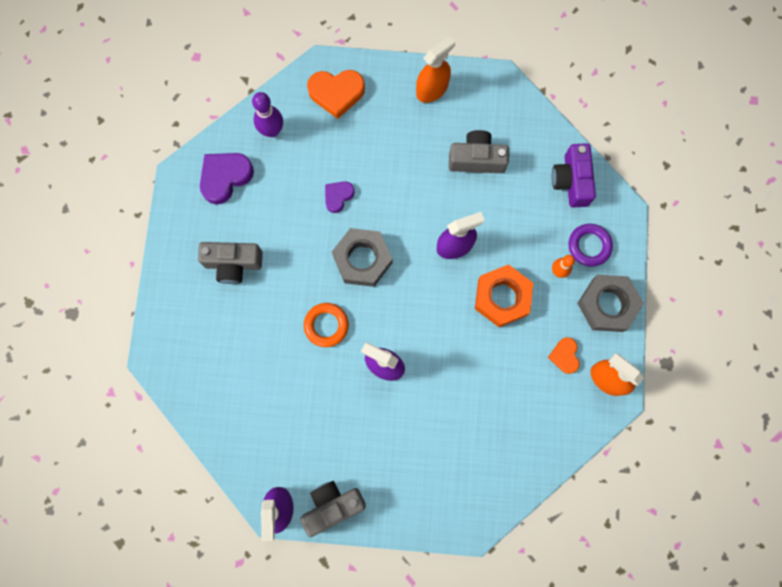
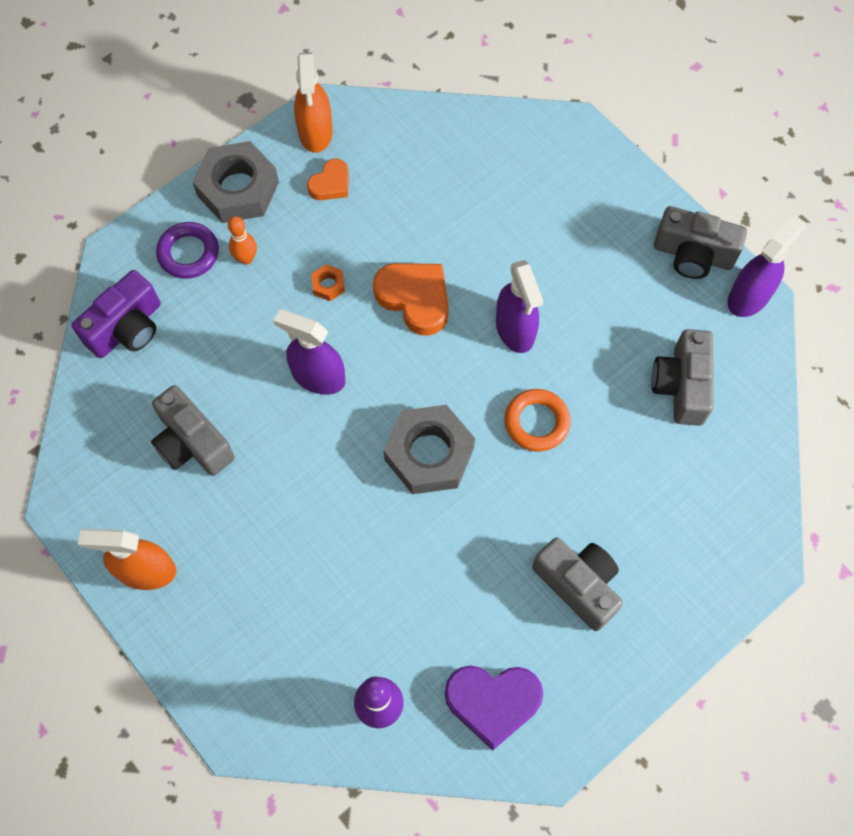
camera: 135 degrees left, 10 degrees down
orange heart [307,70,365,119] -> orange heart moved to [373,263,449,336]
purple heart [325,181,355,213] -> none
orange nut [475,264,533,327] -> orange nut [311,264,345,301], size x0.42
none -> grey camera [652,329,714,426]

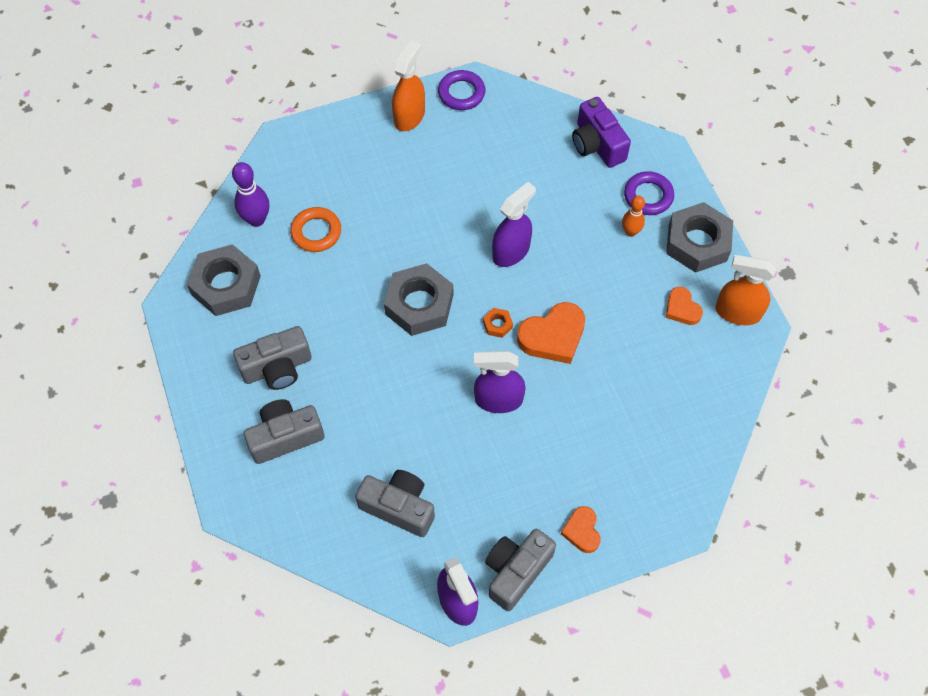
camera: 110 degrees right, 5 degrees down
grey camera [151,385,235,476] -> grey camera moved to [244,399,325,464]
orange nut [311,264,345,301] -> orange nut moved to [483,308,513,338]
purple heart [445,665,543,751] -> grey nut [187,244,261,316]
orange ring [504,389,571,451] -> orange ring moved to [290,207,341,252]
none -> purple ring [438,70,485,110]
none -> orange heart [561,506,601,553]

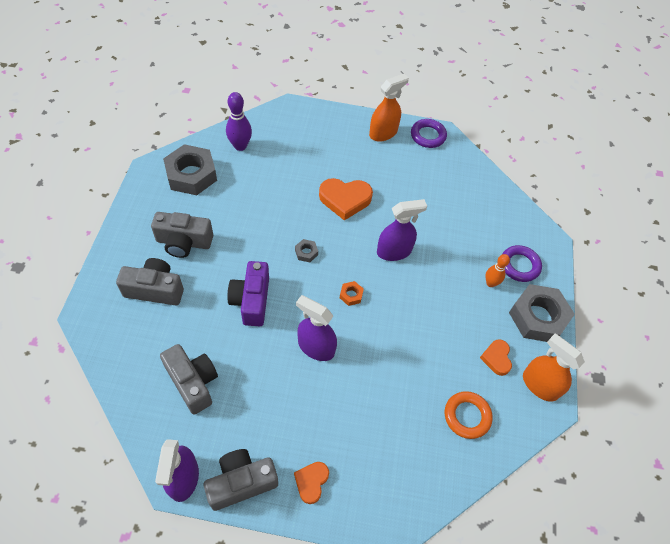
camera: 25 degrees right, 5 degrees down
orange ring [290,207,341,252] -> orange ring moved to [445,391,493,439]
grey nut [384,263,453,336] -> grey nut [295,239,318,263], size x0.42
orange heart [517,302,585,364] -> orange heart moved to [319,178,373,221]
purple camera [572,97,631,168] -> purple camera moved to [227,261,269,326]

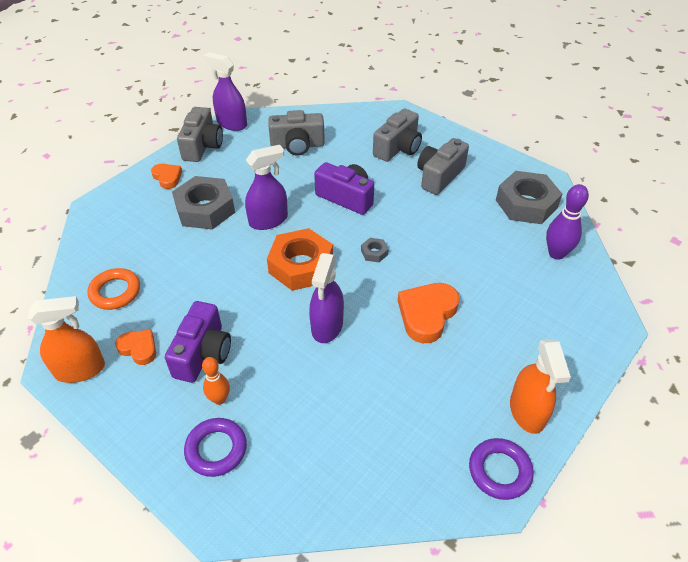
camera: 125 degrees right, 10 degrees down
orange nut [340,281,364,306] -> orange nut [267,228,333,291], size x2.38
grey nut [509,284,575,342] -> grey nut moved to [172,176,235,230]
none -> purple camera [165,301,231,383]

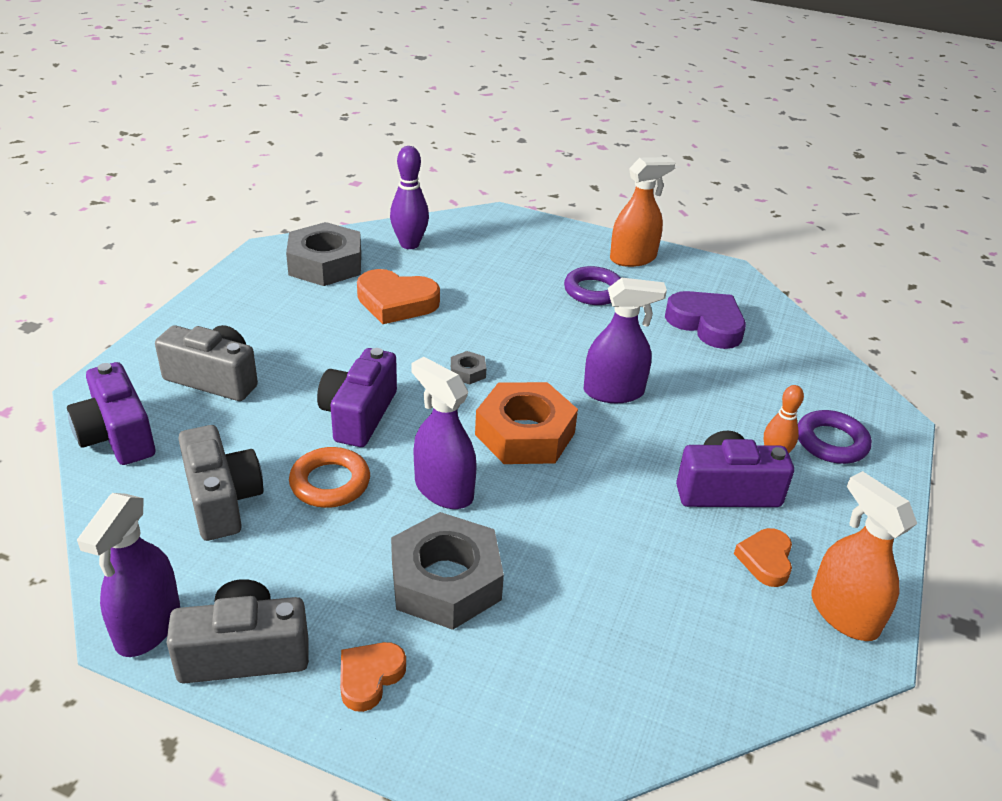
camera: 110 degrees left, 10 degrees down
orange ring [87,268,140,310] -> orange ring moved to [289,447,370,508]
orange heart [398,283,460,343] -> orange heart moved to [357,269,440,324]
grey camera [417,138,469,195] -> none
purple ring [469,438,534,500] -> purple ring moved to [564,266,621,305]
none -> purple camera [67,362,155,465]
none -> purple heart [665,291,746,349]

